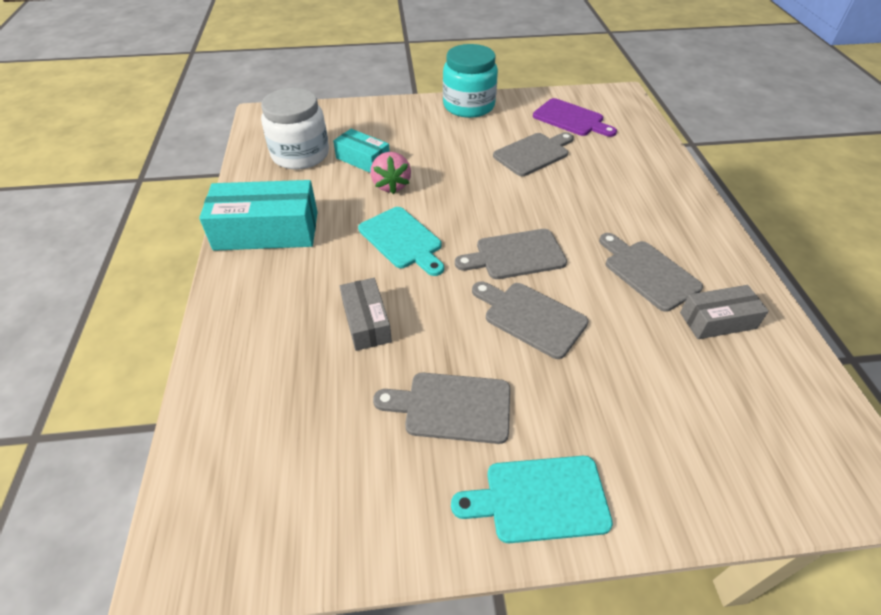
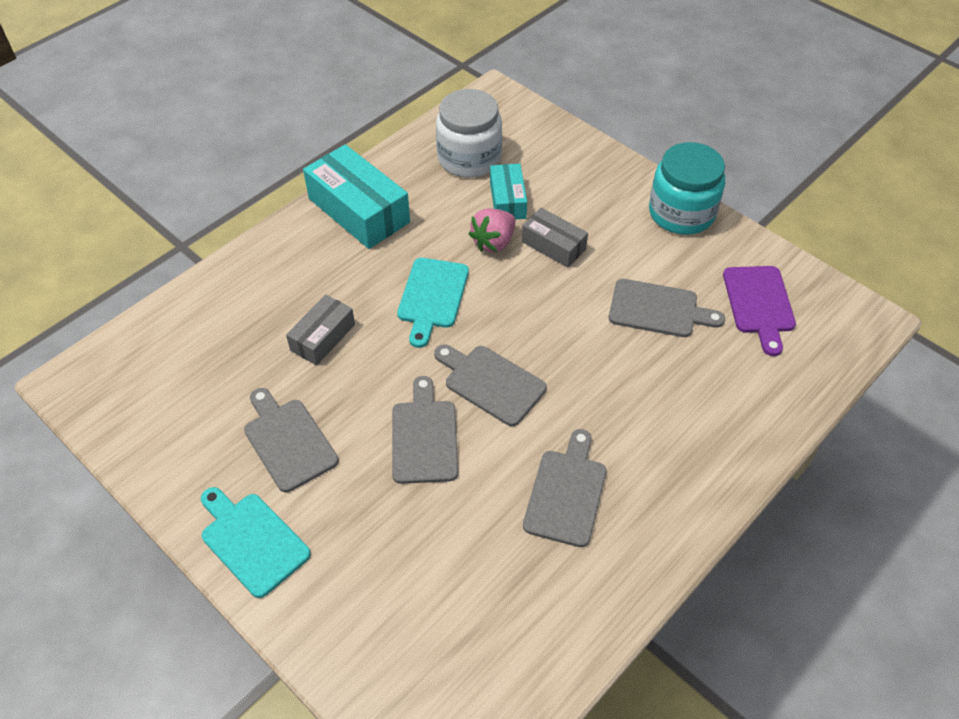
camera: 50 degrees right, 5 degrees up
grey box [680,285,769,339] -> grey box moved to [522,208,588,268]

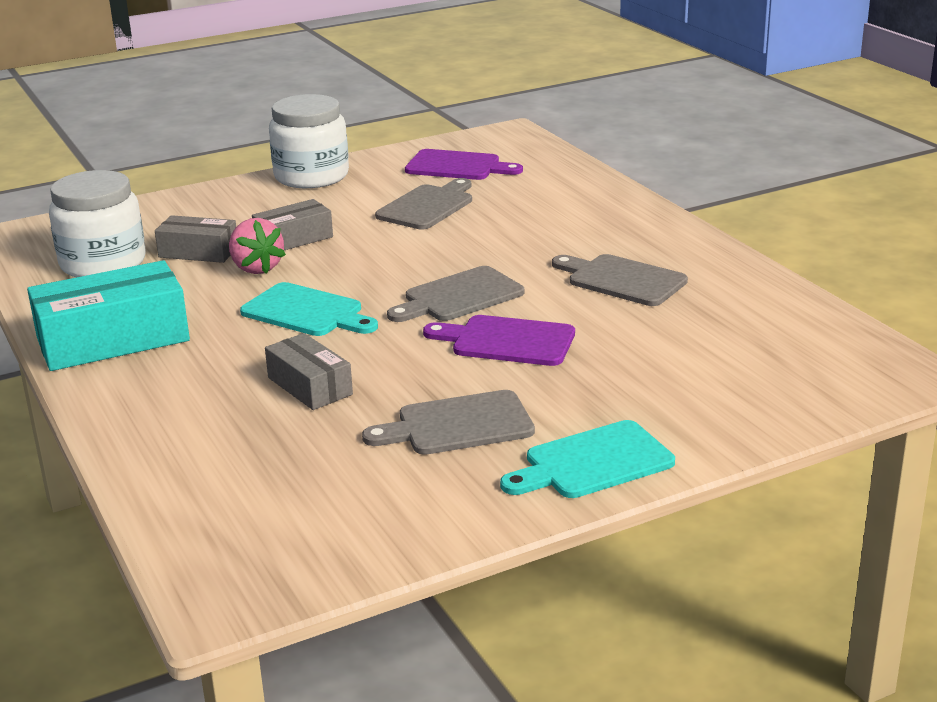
camera: 70 degrees left, 25 degrees down
grey cutting board [392,376,458,484] -> purple cutting board [423,315,575,366]
turquoise box [490,164,527,220] -> grey box [155,215,236,263]
turquoise jar [649,142,725,235] -> white jar [269,94,349,188]

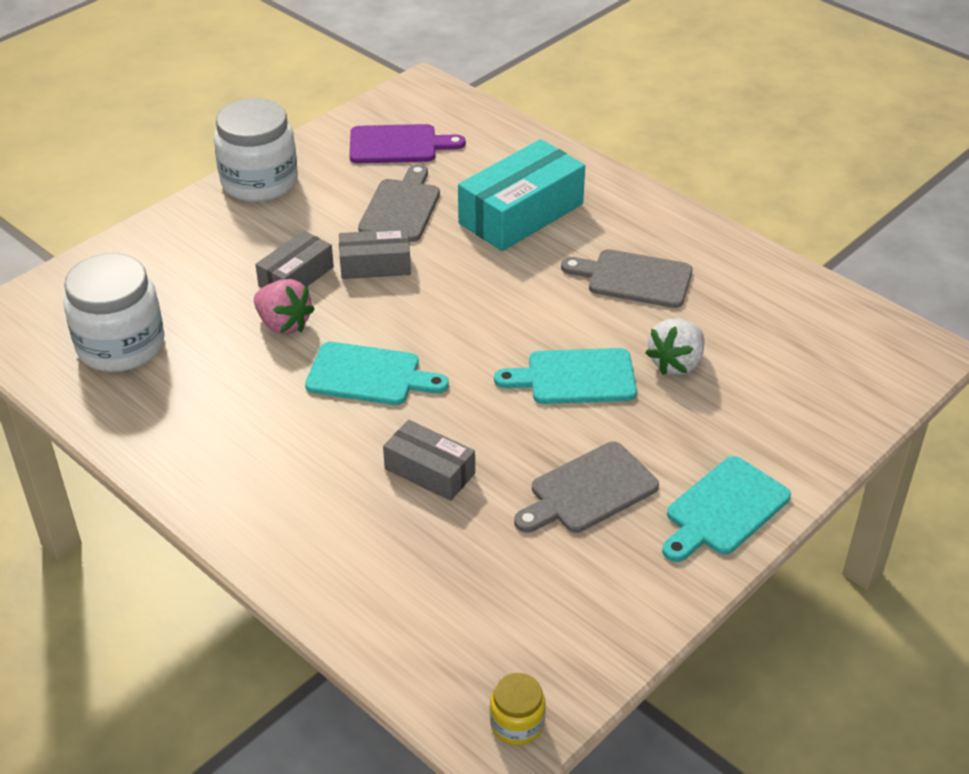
camera: 20 degrees left, 15 degrees up
turquoise box [27,260,190,371] -> turquoise box moved to [458,139,585,251]
grey box [155,215,236,263] -> grey box moved to [339,229,411,279]
grey cutting board [387,266,524,322] -> none
purple cutting board [423,315,575,366] -> turquoise cutting board [494,348,637,404]
none -> yellow jar [490,673,546,745]
none -> white strawberry [646,319,705,375]

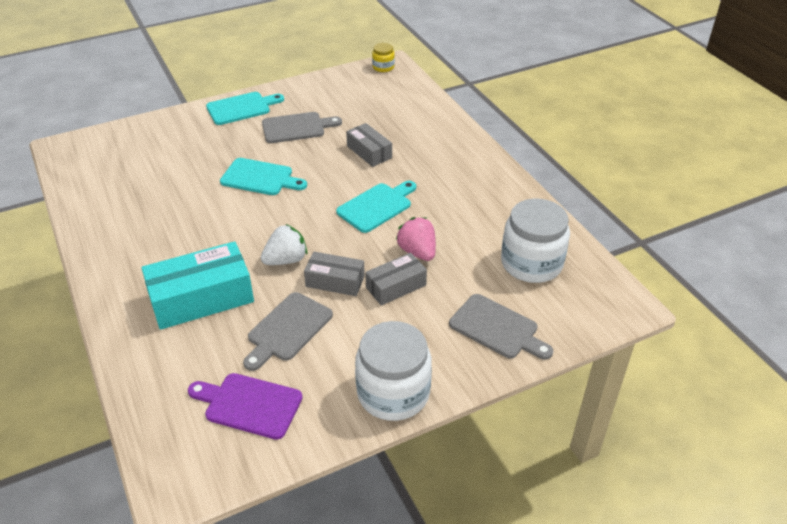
camera: 160 degrees left, 0 degrees up
turquoise cutting board [305,342,449,405] -> turquoise cutting board turned 105 degrees clockwise [336,181,416,233]
grey cutting board [561,249,692,308] -> grey cutting board moved to [449,294,553,360]
white strawberry [646,319,705,375] -> white strawberry moved to [261,224,307,265]

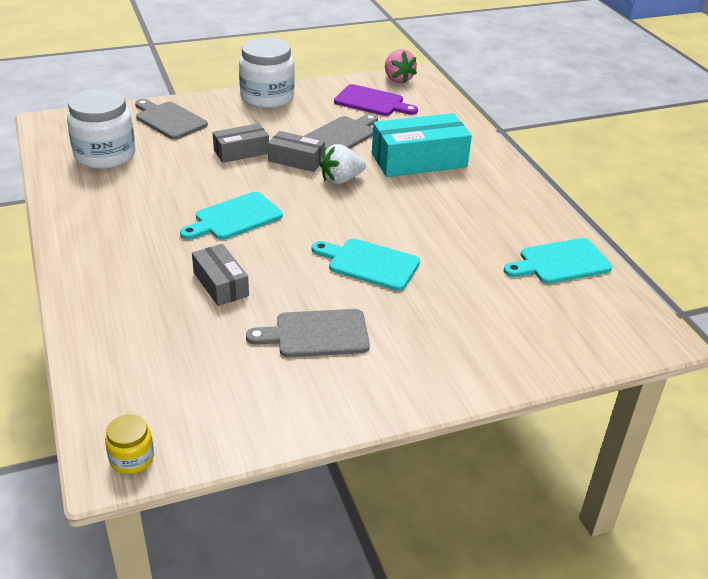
camera: 175 degrees left, 5 degrees down
turquoise cutting board [206,92,284,125] -> turquoise cutting board moved to [504,238,612,284]
pink strawberry [396,217,436,261] -> pink strawberry moved to [385,49,417,84]

